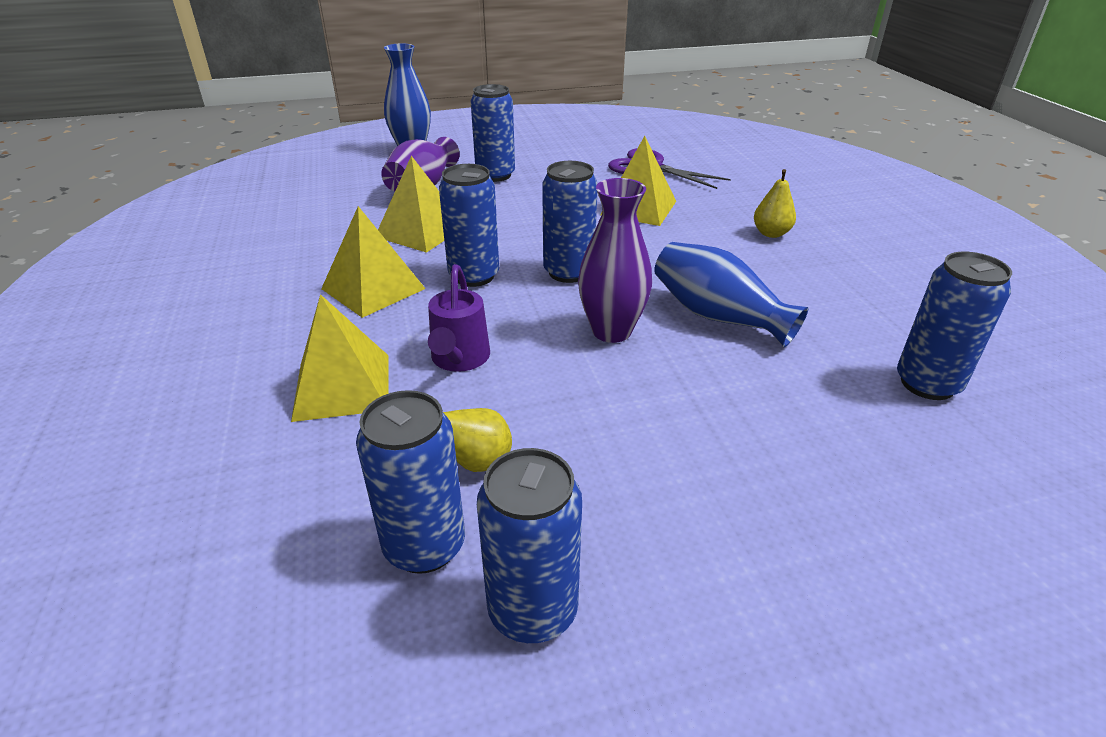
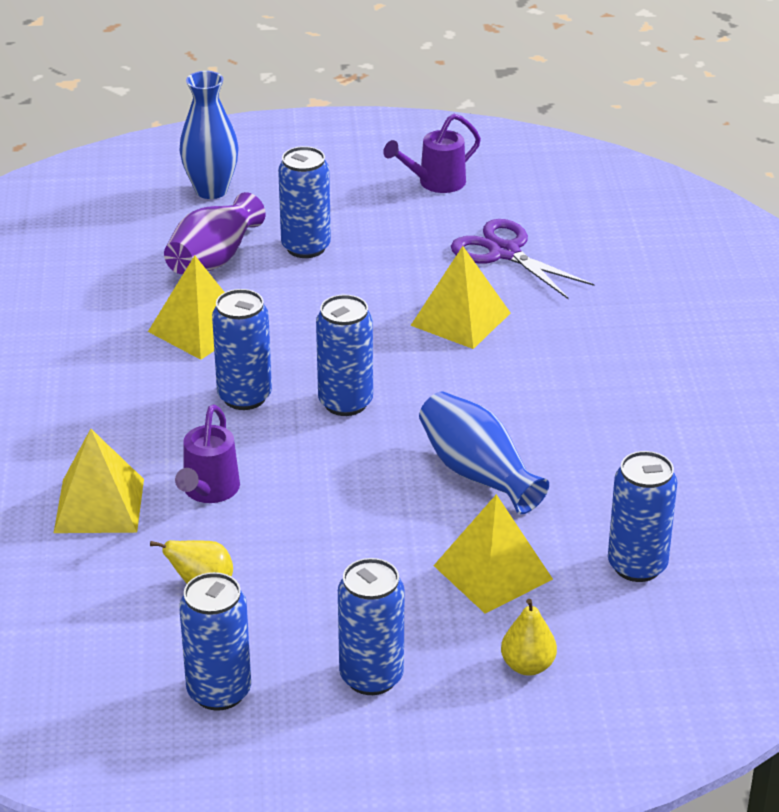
camera: 10 degrees right, 0 degrees up
yellow pyramid [321,206,426,318] -> yellow pyramid moved to [433,494,553,614]
blue can [356,390,465,574] -> blue can moved to [338,558,404,695]
purple vase [578,178,652,343] -> none
yellow pear [754,169,796,238] -> yellow pear moved to [501,599,557,676]
none -> purple watering can [383,114,481,193]

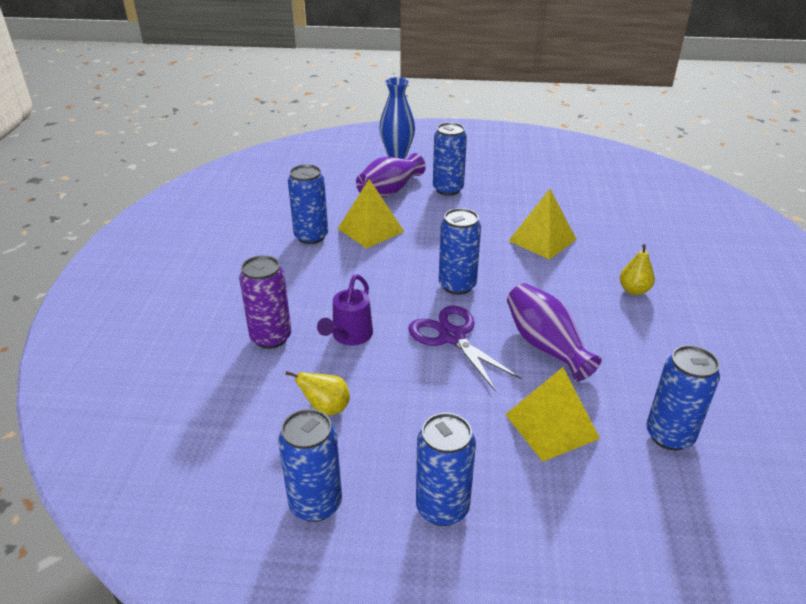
camera: 10 degrees right, 0 degrees up
yellow pyramid [54,429,144,533] -> purple can [239,255,292,349]
blue can [212,289,272,410] -> blue can moved to [288,164,328,244]
purple watering can [383,114,481,193] -> none
blue vase [419,392,549,514] -> purple vase [507,283,602,381]
purple scissors [451,219,595,299] -> purple scissors moved to [408,306,522,392]
yellow pear [501,599,557,676] -> yellow pear moved to [620,244,655,295]

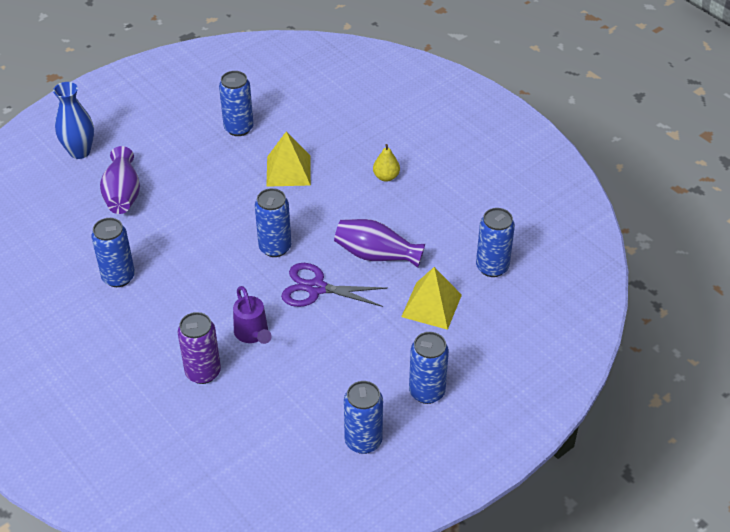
camera: 45 degrees left, 10 degrees up
yellow pear [286,371,350,415] -> none
yellow pyramid [338,179,404,249] -> none
blue can [433,123,467,196] -> blue can moved to [219,71,254,136]

